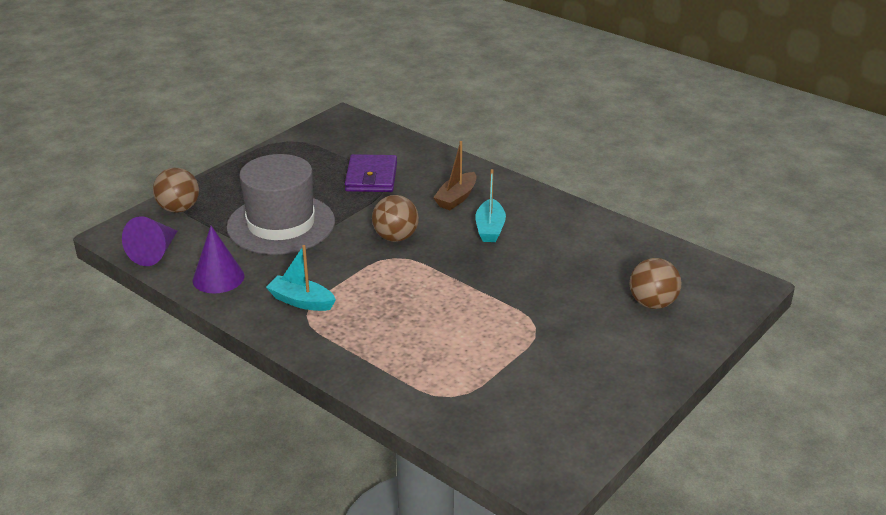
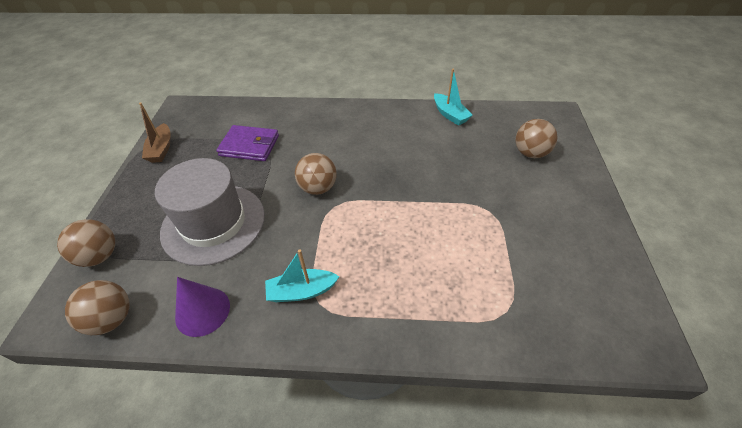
camera: 35 degrees left, 15 degrees up
purple cone [122,216,177,266] -> brown ball [65,280,130,335]
purple wallet [345,154,397,192] -> purple wallet turned 45 degrees counterclockwise [217,125,279,161]
brown boat [433,141,476,210] -> brown boat moved to [139,102,171,163]
turquoise boat [475,169,506,242] -> turquoise boat moved to [434,69,473,126]

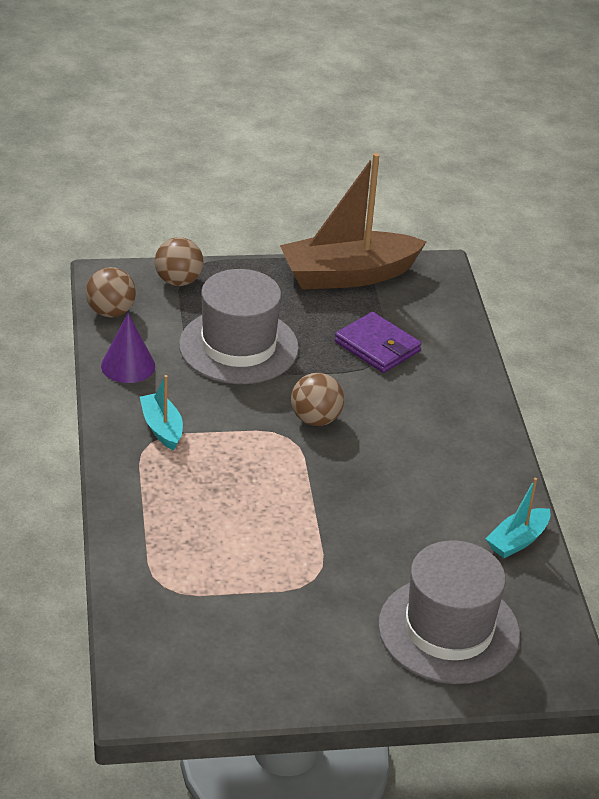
camera: 75 degrees right, 10 degrees down
brown boat [139,102,171,163] -> brown boat [280,153,427,289], size x2.10
purple wallet [217,125,279,161] -> purple wallet turned 45 degrees counterclockwise [335,312,422,373]
brown ball [515,119,557,158] -> grey hat [378,540,520,684]

